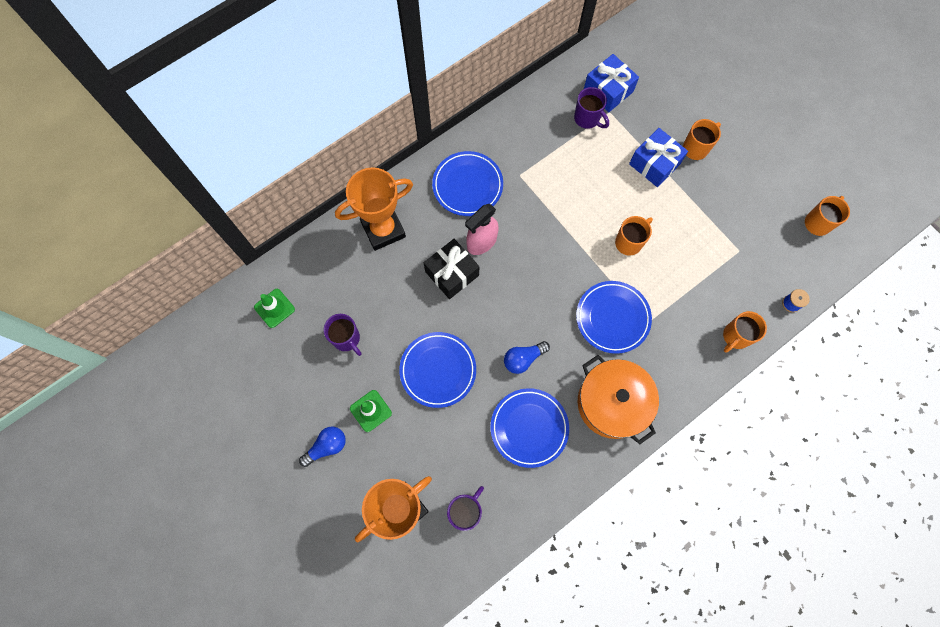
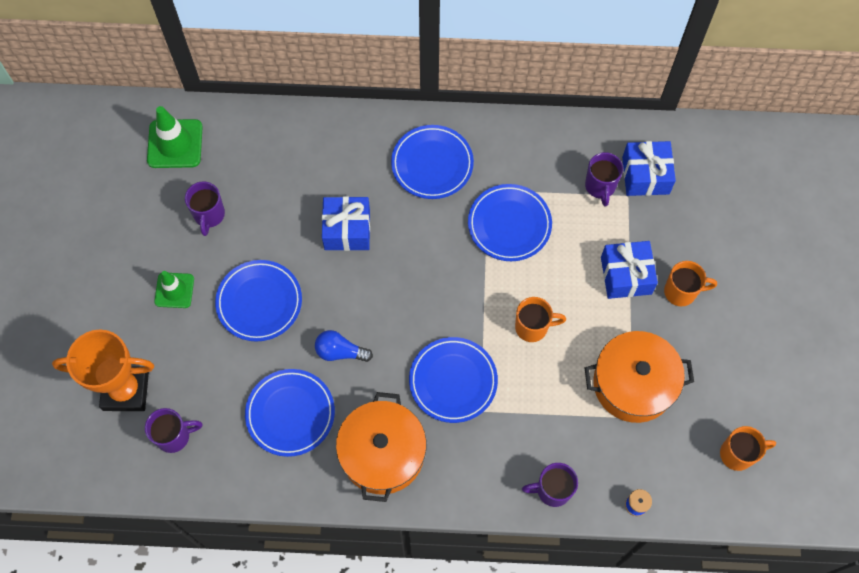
camera: 40 degrees right, 5 degrees down
green traffic cone [254,289,295,328] -> green traffic cone [147,106,203,168], size x1.53
blue light bulb [299,427,346,467] -> none
orange trophy [335,167,413,251] -> none
black gift [424,239,480,299] -> blue gift [322,196,370,251]
pink spray bottle [465,204,498,255] -> none
orange mug [723,311,767,353] -> purple mug [522,463,578,507]
none -> blue plate [468,184,552,261]
none -> orange pot [585,331,694,423]

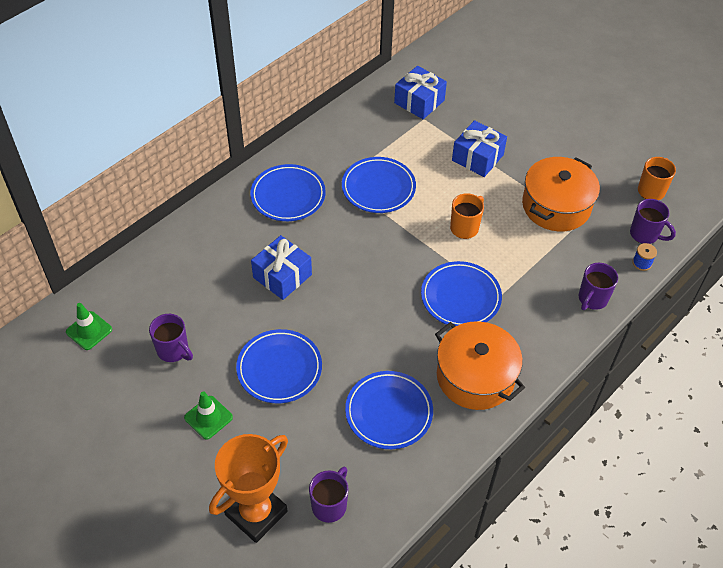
camera: 50 degrees left, 15 degrees down
green traffic cone [147,106,203,168] -> green traffic cone [66,303,112,350], size x0.65
blue light bulb [315,330,373,362] -> none
purple mug [585,152,623,207] -> purple mug moved to [630,199,676,244]
orange mug [664,261,717,306] -> none

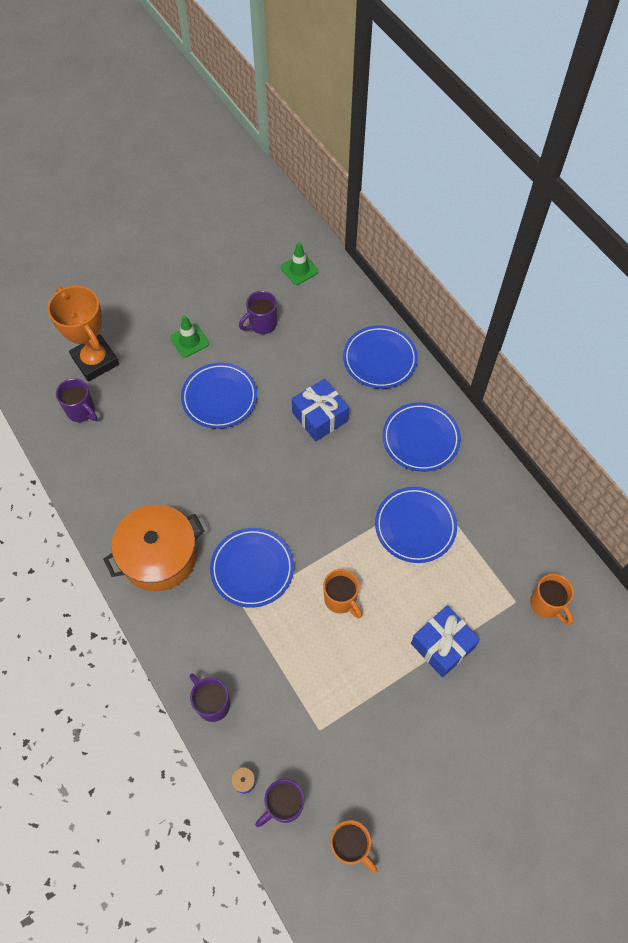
camera: 105 degrees right, 10 degrees up
blue plate [345,371,433,449] -> blue plate moved to [343,325,418,389]
blue gift [394,66,447,119] -> orange mug [530,574,574,625]
orange pot [522,157,600,232] -> none

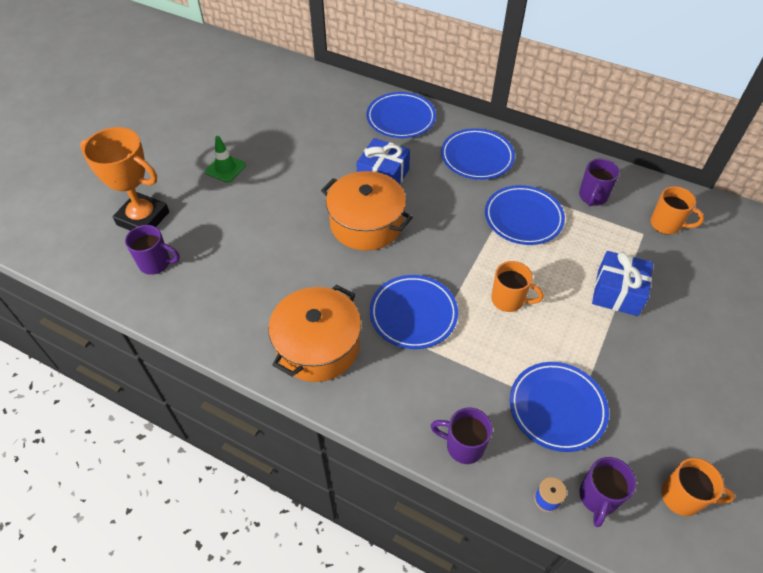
camera: 30 degrees left, 10 degrees down
blue plate [181,362,257,429] -> blue plate moved to [510,362,609,452]
purple mug [239,291,277,334] -> purple mug moved to [579,159,620,206]
green traffic cone [281,242,319,285] -> none
none -> orange pot [321,171,413,251]

